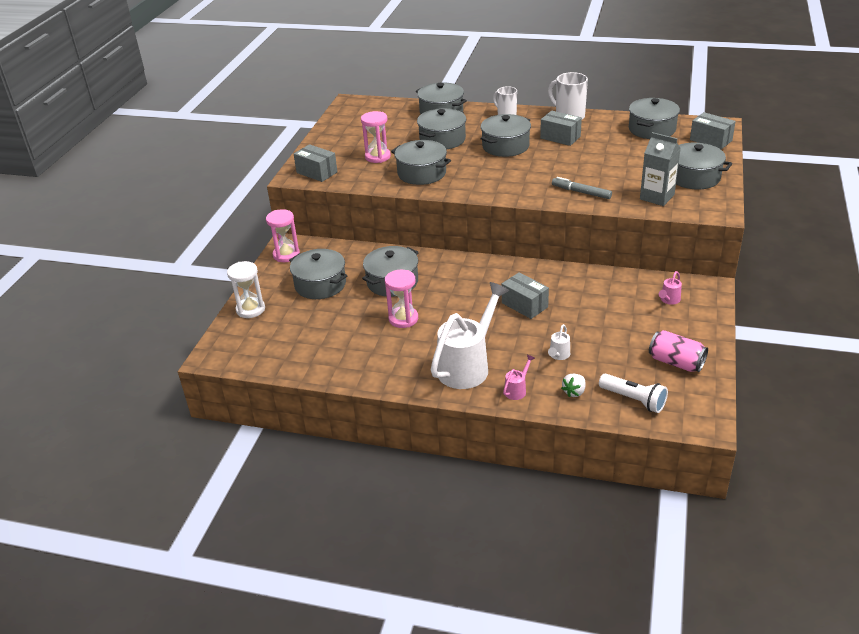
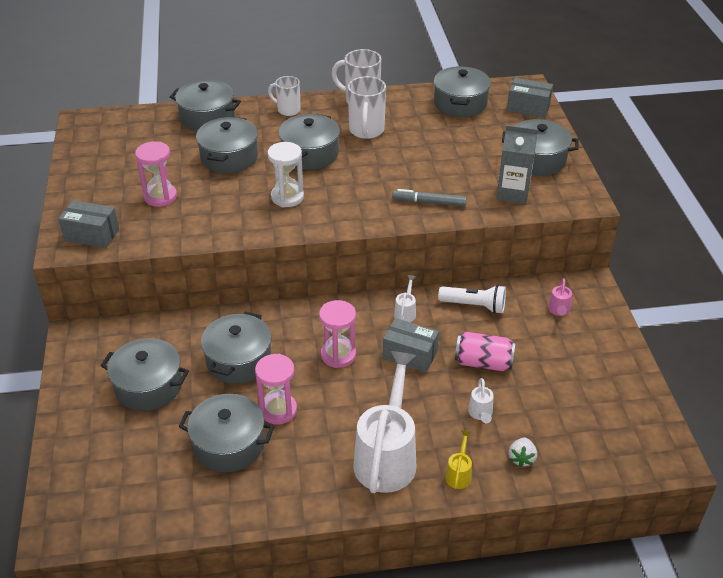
camera: 25 degrees left, 5 degrees up
white hourglass [227,261,265,318] -> white hourglass moved to [268,142,304,207]
pink hourglass [266,209,300,262] -> pink hourglass moved to [319,300,356,368]
grey pot [391,140,451,185] -> grey pot moved to [179,394,274,472]
pink watering can [503,355,535,400] -> yellow watering can [445,430,472,489]
grey box [540,111,582,146] -> white mug [348,76,386,139]
white flashlight [599,374,668,413] -> white flashlight moved to [438,285,506,314]
pink can [649,330,708,372] -> pink can moved to [455,332,516,371]
none -> white watering can [394,275,416,322]

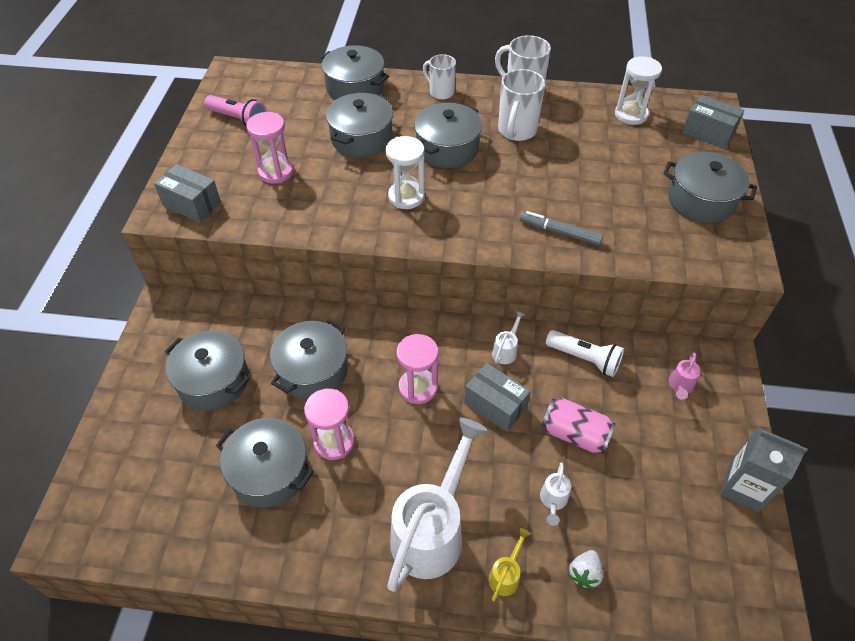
camera: 15 degrees right, 10 degrees up
grey pot [434,66,491,117] -> white hourglass [615,56,662,125]
grey carton [497,125,538,204] -> grey carton moved to [720,427,808,512]
none -> pink flashlight [204,95,267,127]

